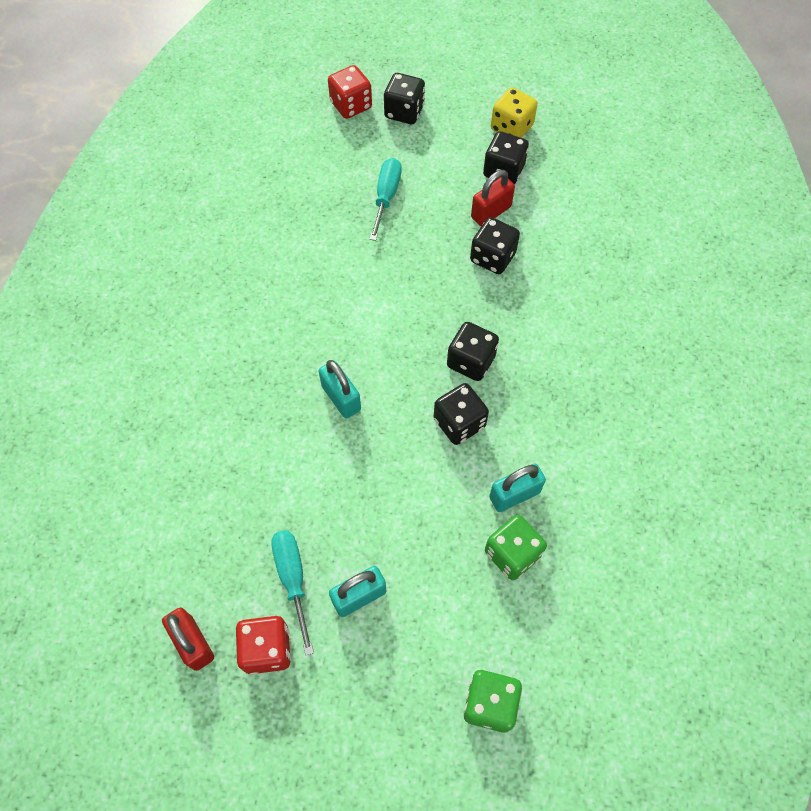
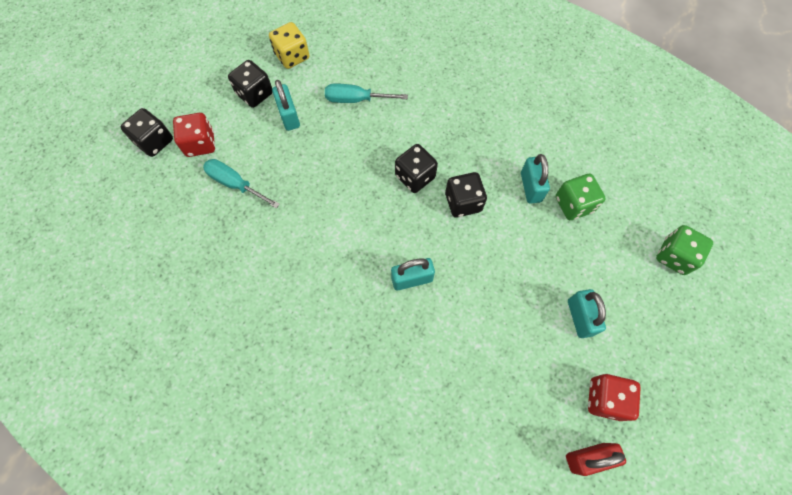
camera: 70 degrees left, 5 degrees up
turquoise screwdriver [271,530,314,655] -> turquoise screwdriver moved to [325,83,408,103]
red dice [328,65,372,119] -> red dice moved to [173,113,215,157]
black dice [470,217,520,274] -> none
red padlock [471,170,515,226] -> turquoise padlock [272,80,300,131]
yellow dice [491,87,538,138] -> yellow dice moved to [269,22,309,69]

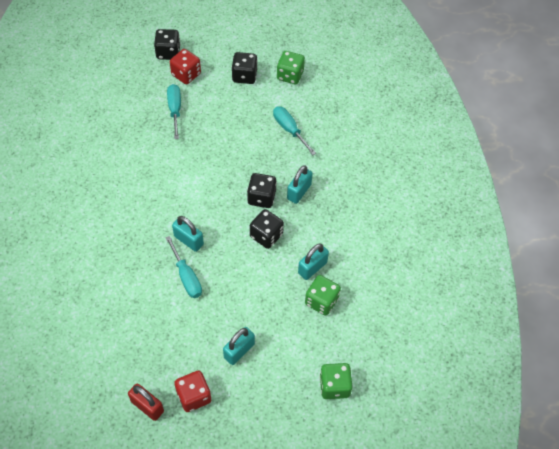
camera: 50 degrees right, 10 degrees down
yellow dice [269,22,309,69] -> green dice [277,51,305,84]
turquoise padlock [272,80,300,131] -> turquoise padlock moved to [287,165,313,204]
none -> turquoise screwdriver [165,236,202,298]

